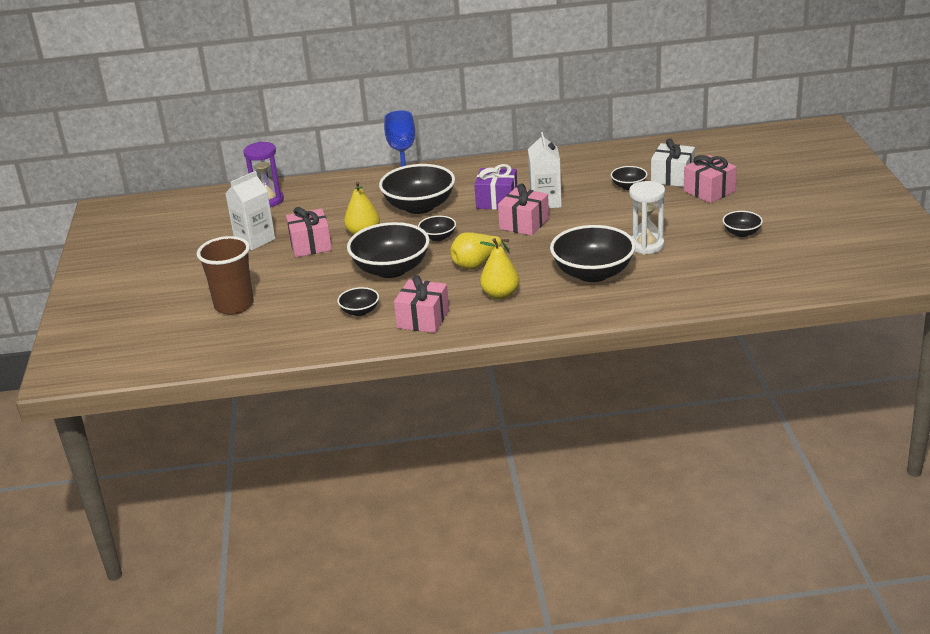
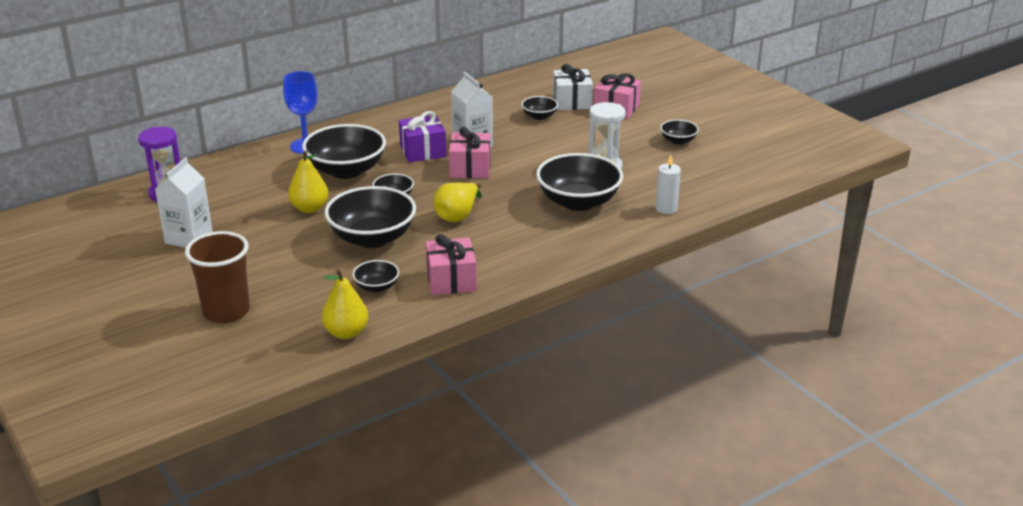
camera: 30 degrees left, 0 degrees up
pink gift [286,207,332,257] -> none
yellow pear [480,238,519,300] -> yellow pear moved to [322,269,368,339]
none -> white candle [655,154,681,214]

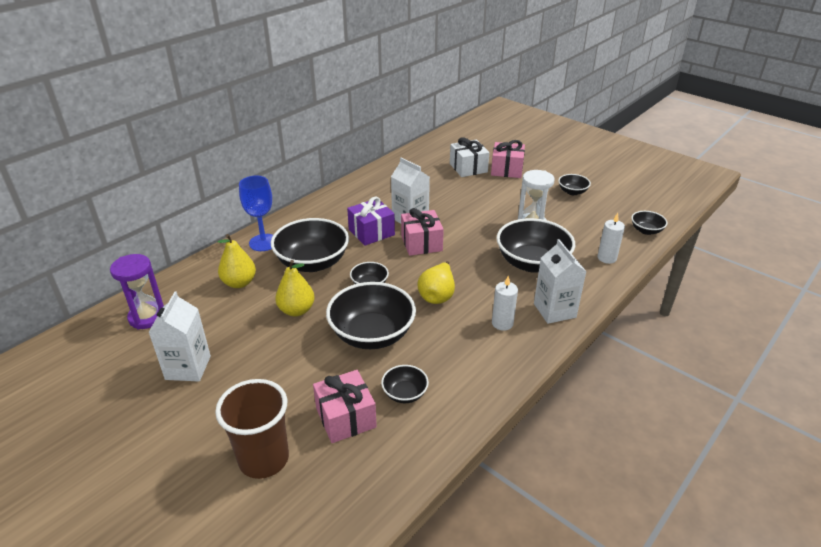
camera: 15 degrees left, 5 degrees up
yellow pear [322,269,368,339] -> yellow pear moved to [217,234,256,288]
pink gift [426,234,477,295] -> pink gift moved to [313,370,377,443]
black bowl [521,96,558,120] -> black bowl moved to [631,211,668,235]
none -> white candle [492,276,518,331]
none -> white carton [534,239,587,324]

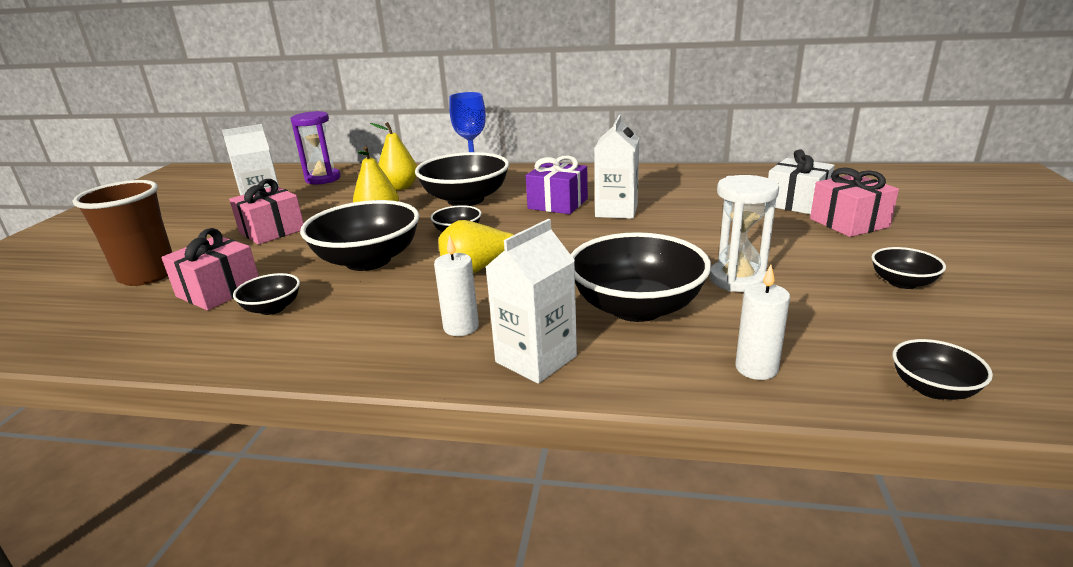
camera: 60 degrees right, 10 degrees down
pink gift [401,208,444,256] -> pink gift moved to [229,179,304,245]

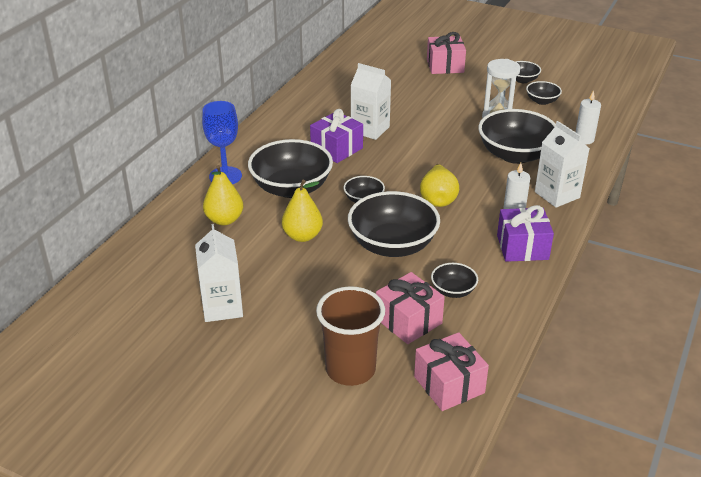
camera: 75 degrees left, 10 degrees up
pink gift [229,179,304,245] -> pink gift moved to [414,332,489,411]
purple hourglass [290,111,341,185] -> none
white gift [768,149,835,214] -> none
black bowl [893,339,993,400] -> black bowl moved to [526,81,562,105]
none -> purple gift [497,205,554,262]

